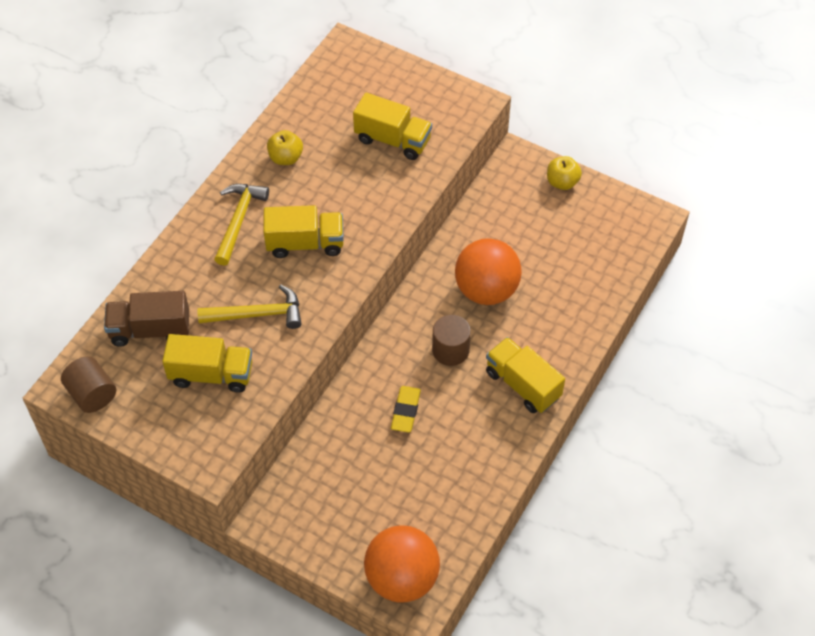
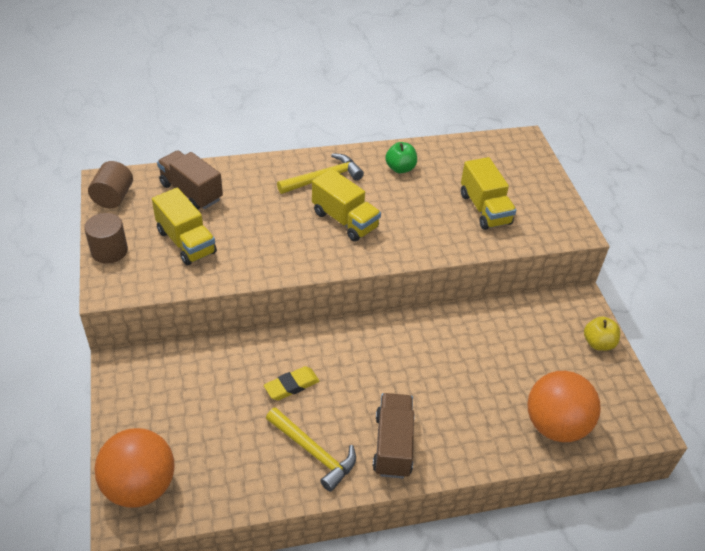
camera: 45 degrees right, 10 degrees down
yellow hammer [198,285,302,329] -> yellow hammer moved to [266,407,356,492]
yellow apple [267,130,303,165] -> green apple [385,142,417,173]
brown cylinder [432,315,471,366] -> brown cylinder moved to [84,213,128,264]
orange ball [455,238,522,305] -> orange ball moved to [527,371,601,442]
yellow truck [486,337,565,413] -> brown truck [373,393,415,478]

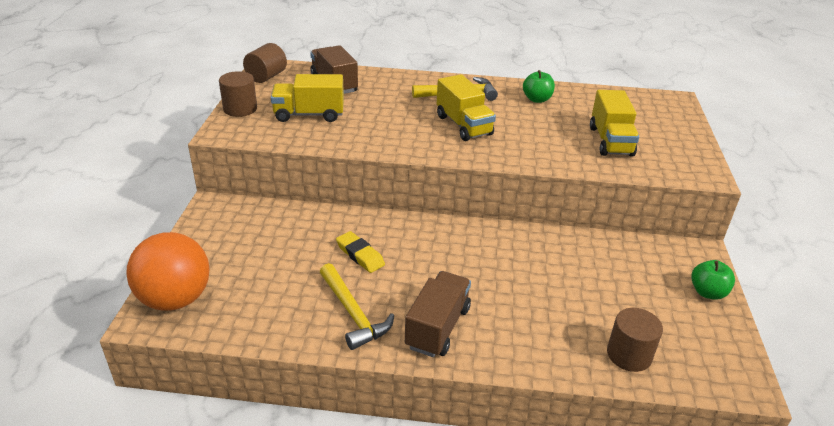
camera: 20 degrees right, 10 degrees down
yellow truck [152,188,217,265] -> yellow truck turned 105 degrees clockwise [271,74,344,122]
yellow eraser [264,366,320,400] -> yellow eraser turned 60 degrees clockwise [336,231,385,273]
orange ball [527,371,601,442] -> brown cylinder [607,308,663,372]
yellow apple [584,316,620,351] -> green apple [691,260,735,300]

